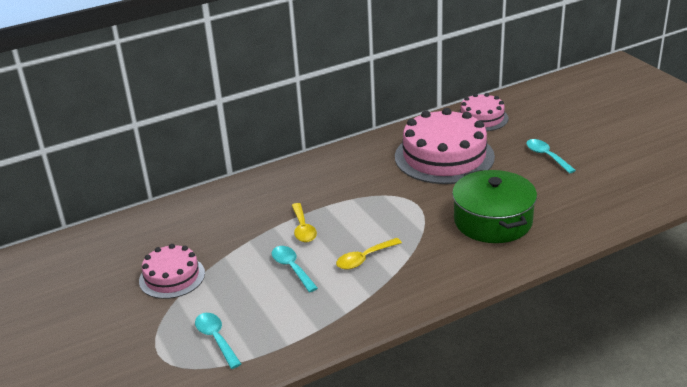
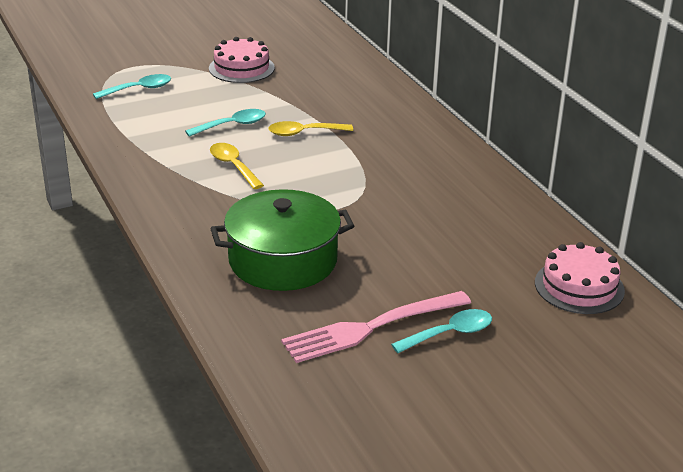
camera: 90 degrees right, 0 degrees up
pink cake [395,108,495,184] -> none
none -> pink fork [281,291,471,363]

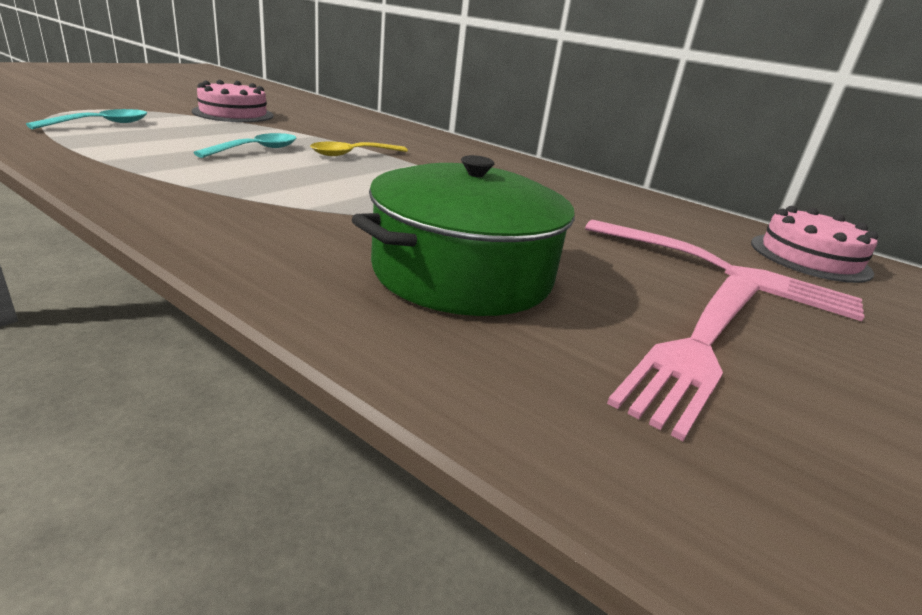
camera: 30 degrees left, 5 degrees down
yellow spoon [210,143,264,189] -> none
turquoise spoon [391,309,492,353] -> none
none -> pink fork [585,220,864,321]

